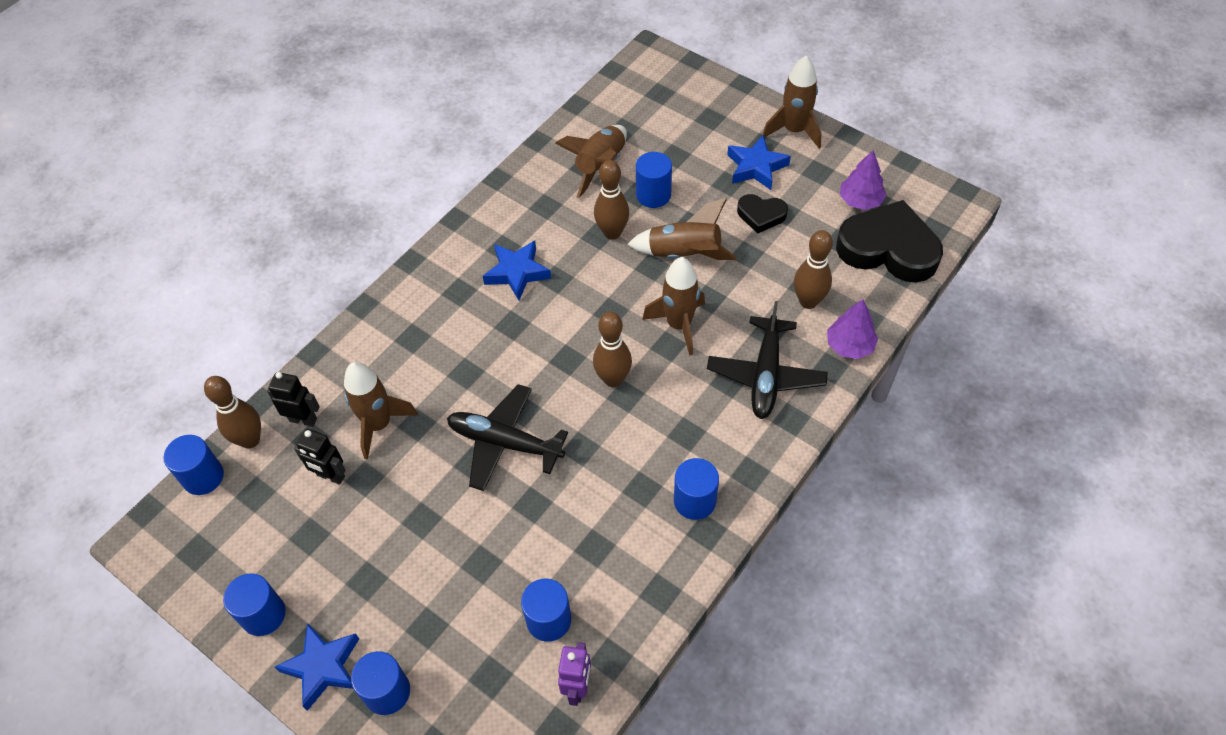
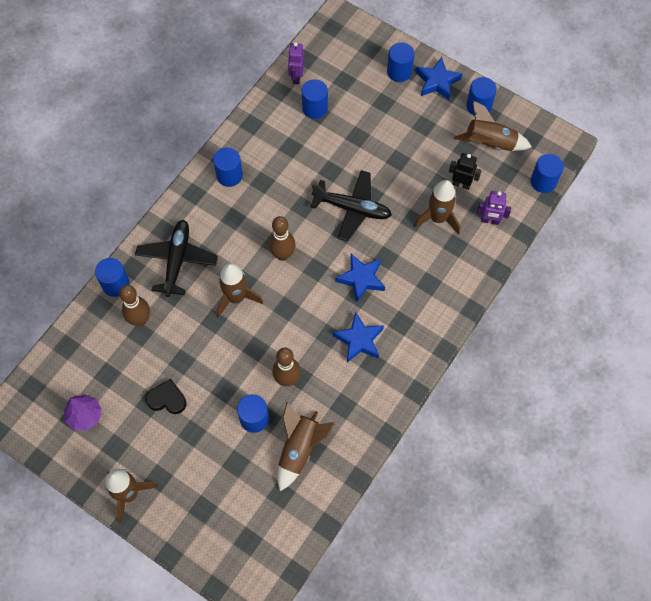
camera: 175 degrees right, 10 degrees up
brown bowling pin [204,376,261,449] -> none
black robot [267,372,320,427] -> purple robot [477,191,511,225]
brown rocket [627,198,737,260] -> brown rocket moved to [453,100,532,151]
blue star [727,135,791,190] -> blue star moved to [336,254,385,303]
purple tree [827,299,878,359] -> blue cylinder [95,258,130,297]
black heart [836,200,943,283] -> none

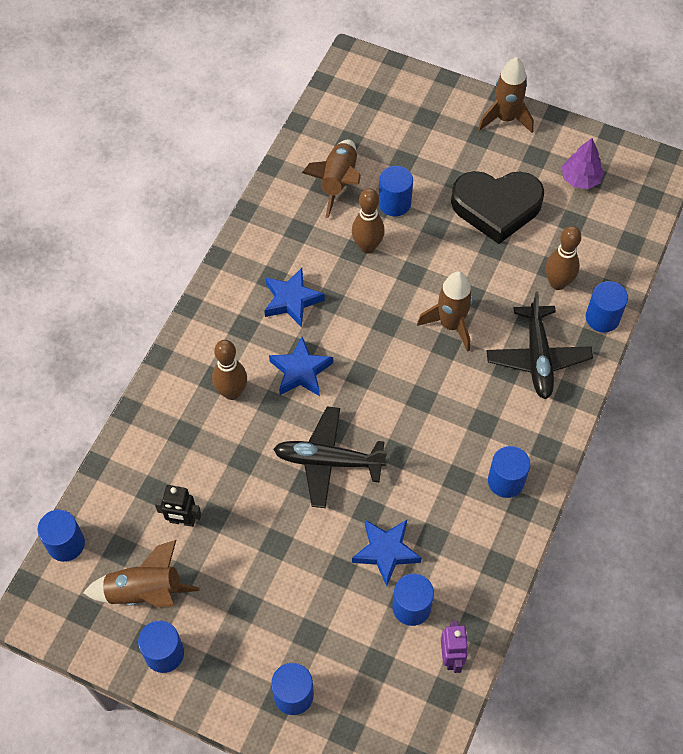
camera: 170 degrees right, 5 degrees down
black heart [145,379,187,414] -> black heart [451,171,545,244], size x1.99
brown bowling pin [269,216,295,261] -> brown bowling pin moved to [212,340,247,400]
brown rocket [414,180,460,235] -> none
blue star [416,57,462,100] -> blue star moved to [352,520,422,586]
purple robot [477,191,511,225] -> none

